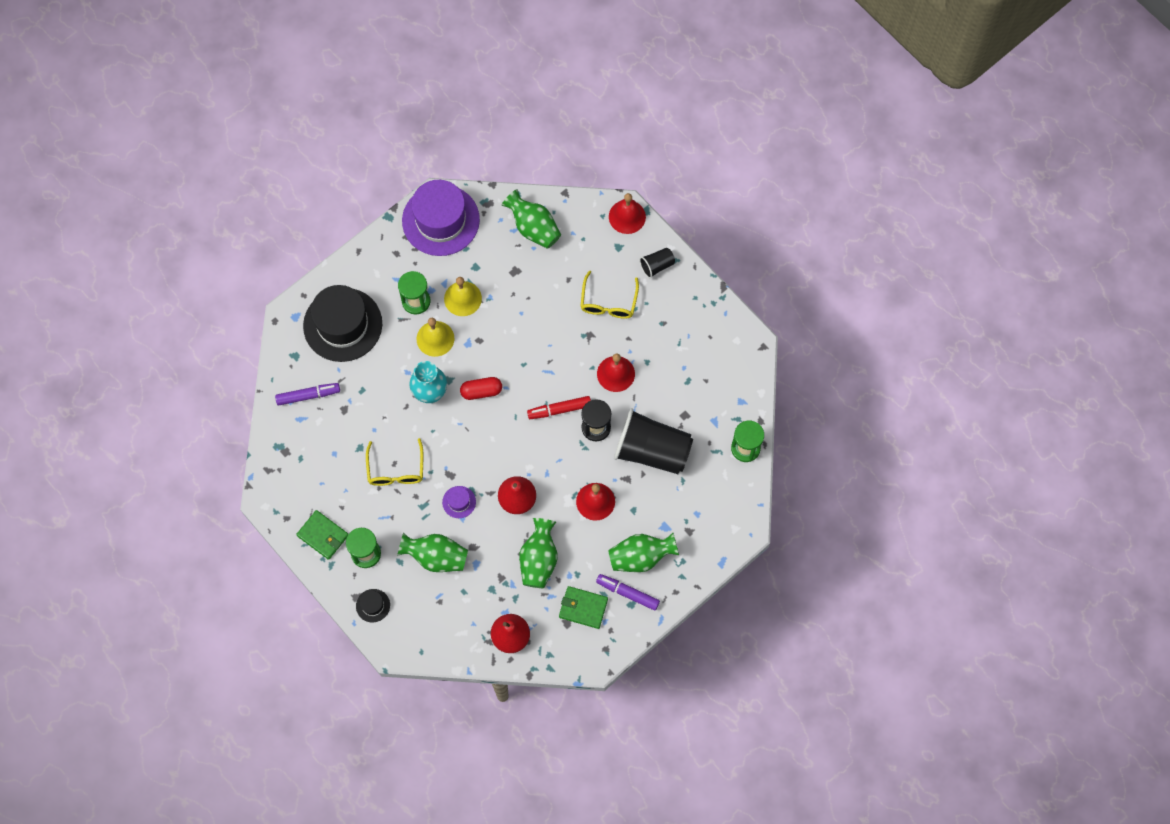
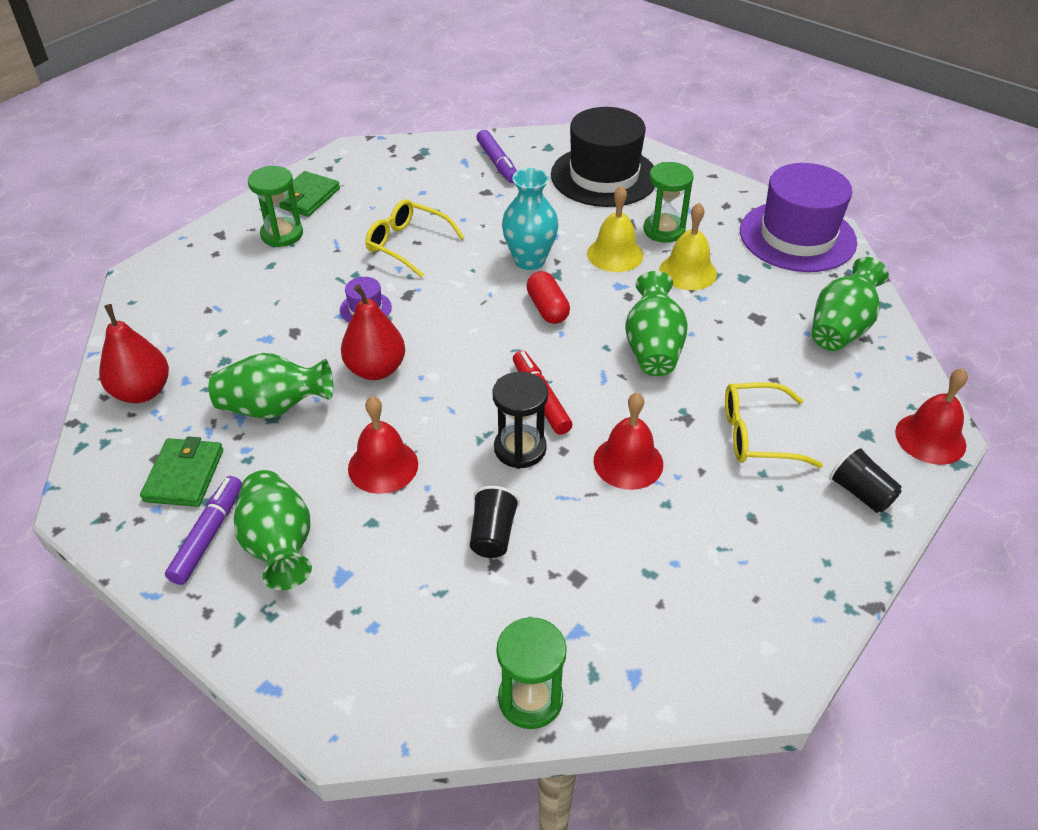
camera: 80 degrees right, 25 degrees down
black hat [356,589,390,622] -> none
yellow glasses [366,438,423,486] -> yellow glasses turned 45 degrees clockwise [365,199,465,278]
green vase [397,533,468,572] -> green vase moved to [625,271,688,376]
black cup [614,408,693,474] -> black cup [470,486,520,558], size x0.45

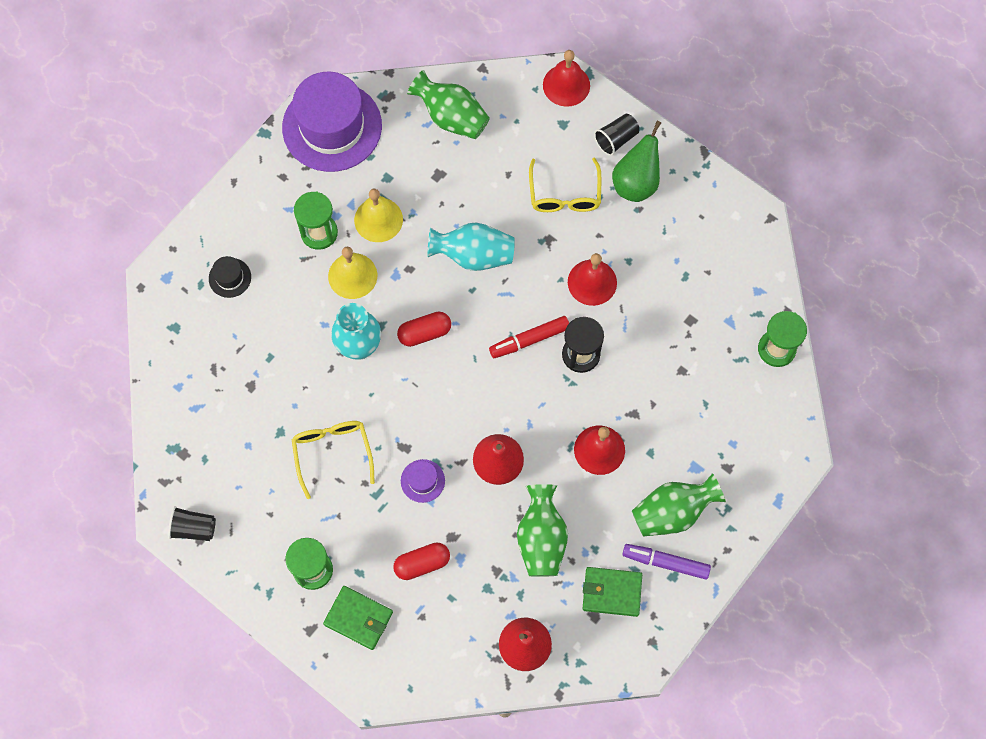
camera: 90 degrees left, 25 degrees up
green wallet [279,171,340,217] -> green wallet moved to [323,586,393,650]
yellow glasses [365,199,465,278] -> yellow glasses turned 135 degrees clockwise [292,421,375,499]
black cup [470,486,520,558] -> black cup moved to [168,506,216,541]
purple marker [476,130,517,183] -> none
black hat [551,107,654,207] -> black hat [209,256,251,298], size x0.41
green vase [625,271,688,376] -> turquoise vase [427,222,515,271]
none -> red capsule [393,542,450,580]
none -> green pear [612,121,661,202]

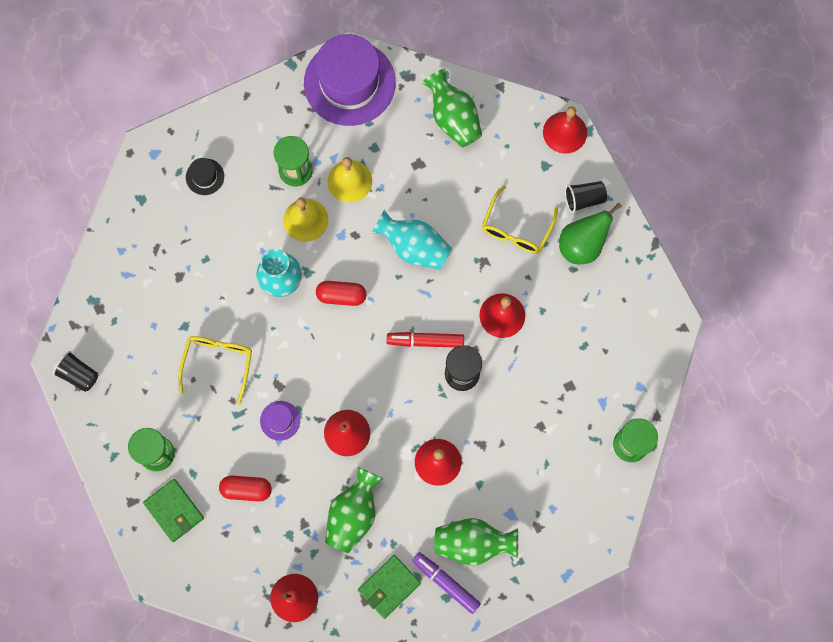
camera: 25 degrees right, 5 degrees up
green wallet [582,567,642,617] -> green wallet turned 75 degrees counterclockwise [358,555,421,619]

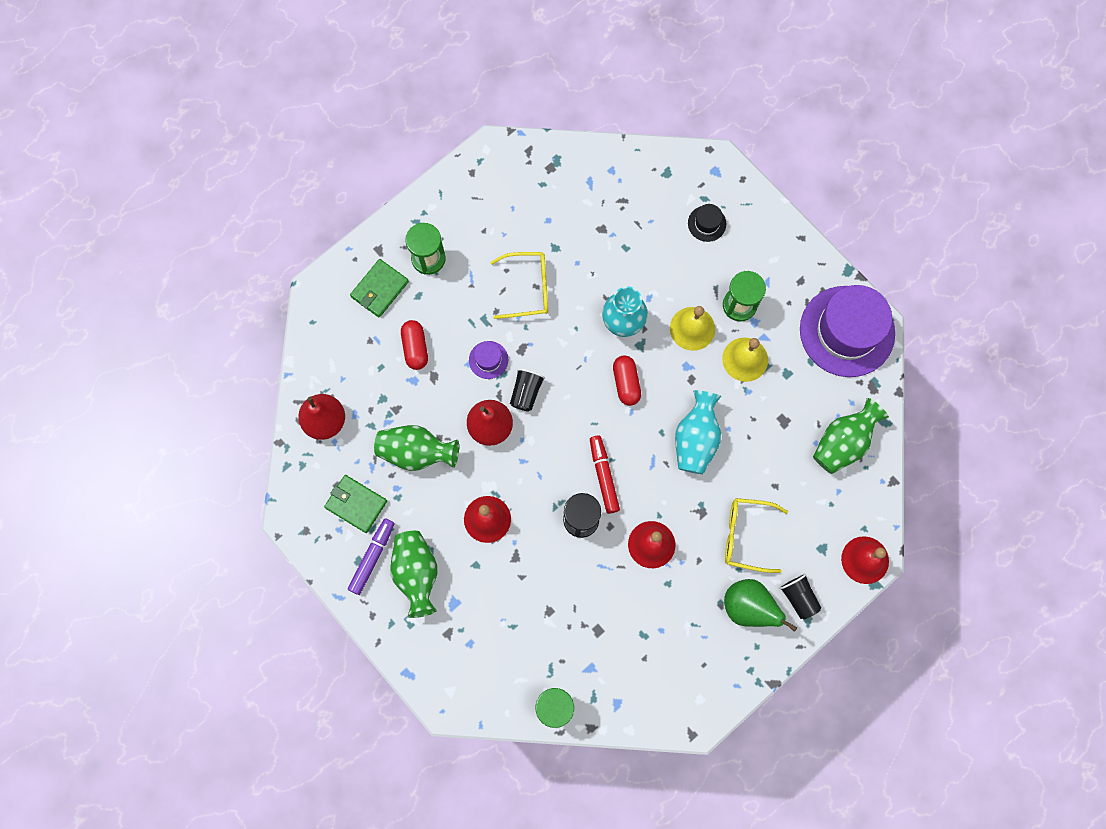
camera: 75 degrees right, 0 degrees up
black cup [53,351,98,392] -> black cup moved to [510,369,545,412]

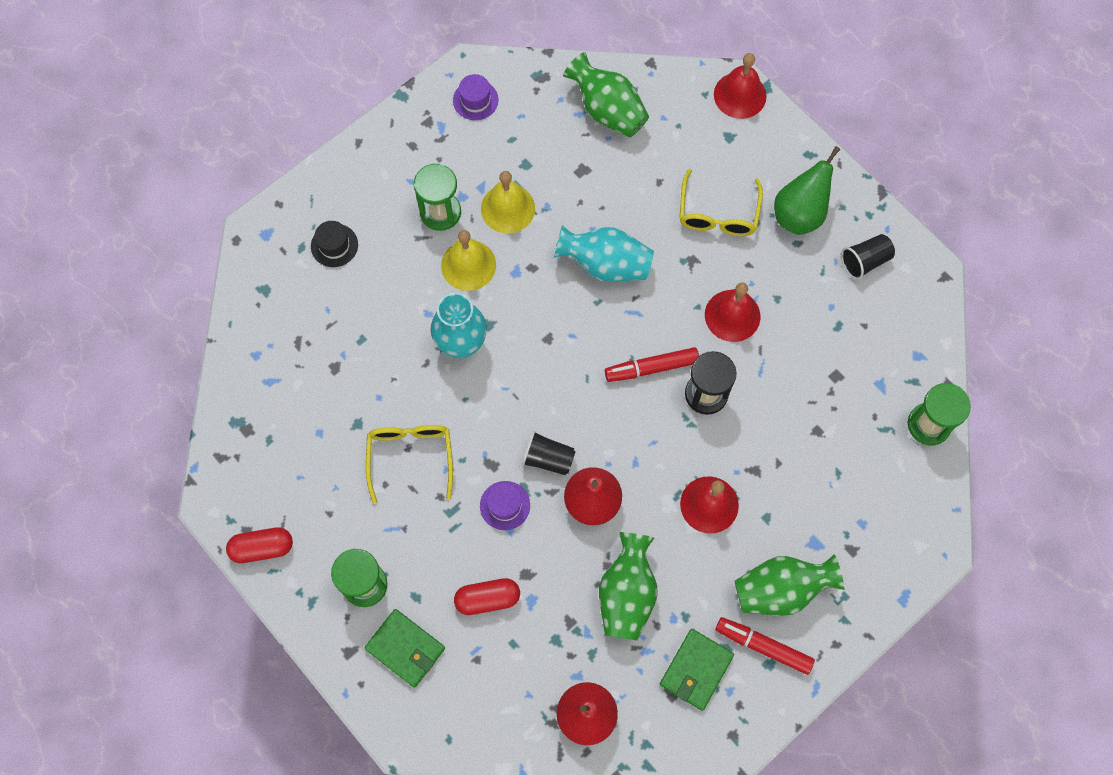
camera: 90 degrees left, 5 degrees down
purple marker [348,518,395,595] -> red marker [715,617,815,675]
red capsule [613,355,641,406] -> red capsule moved to [226,527,293,563]
black cup [779,573,821,620] -> black cup moved to [841,234,895,280]
purple hat [800,285,895,377] -> purple hat [453,74,499,120], size x0.41

